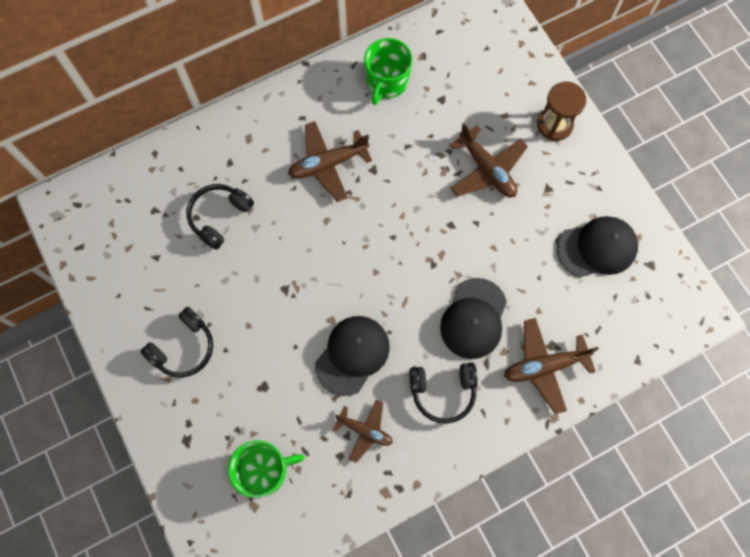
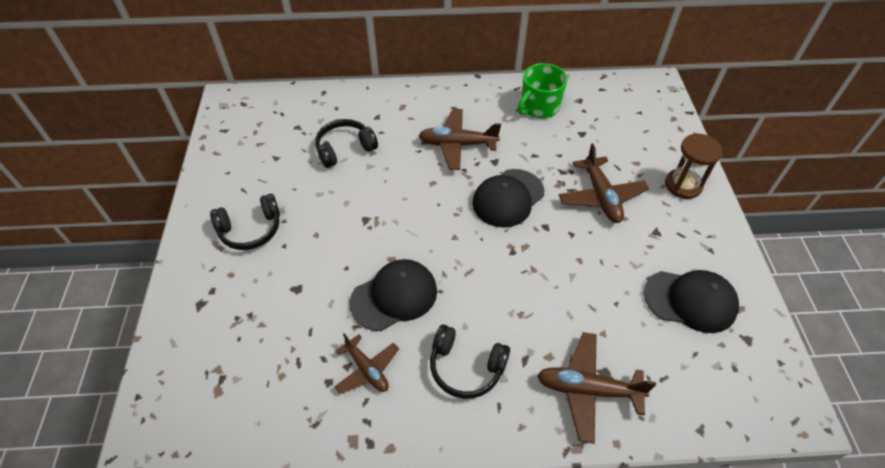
camera: 25 degrees right, 20 degrees down
green mug [228,440,305,498] -> none
black cap [440,278,507,359] -> black cap moved to [472,169,544,228]

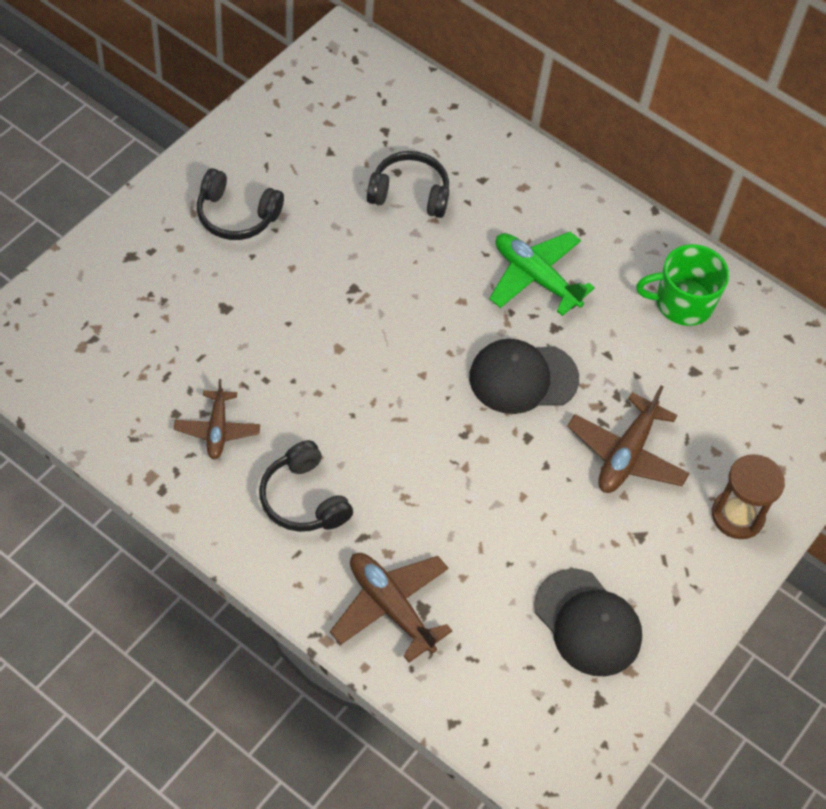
camera: 35 degrees right, 5 degrees up
black cap [350,259,437,331] -> none
brown plane [418,109,501,170] -> green plane [489,232,595,316]

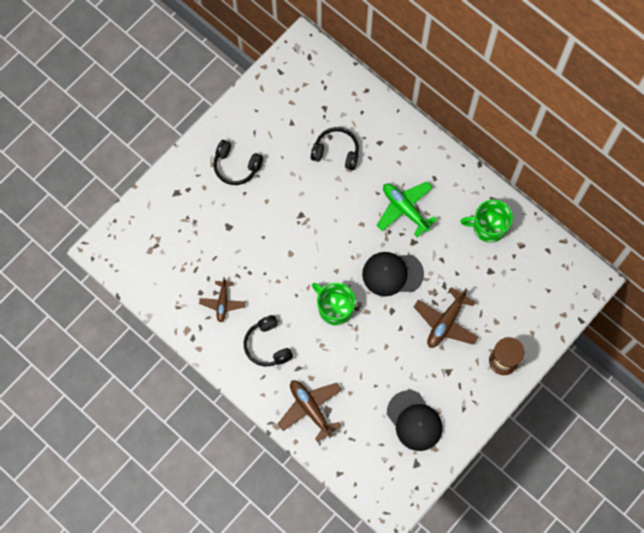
camera: 10 degrees right, 15 degrees up
none -> green mug [312,283,355,325]

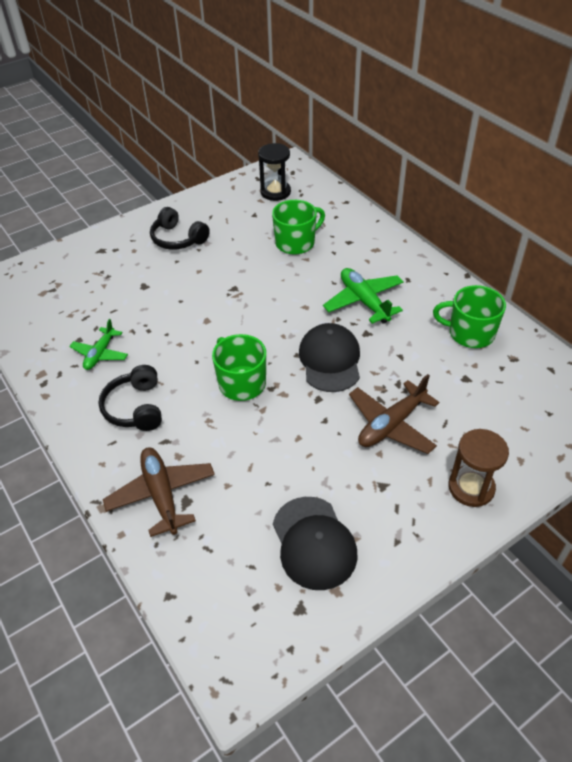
camera: 15 degrees right, 25 degrees down
brown plane [199,277,246,322] -> green plane [69,319,128,370]
black headphones [311,127,359,170] -> green mug [272,200,325,255]
black cap [362,252,424,296] -> black cap turned 75 degrees clockwise [299,323,360,392]
none -> black hourglass [258,143,291,201]

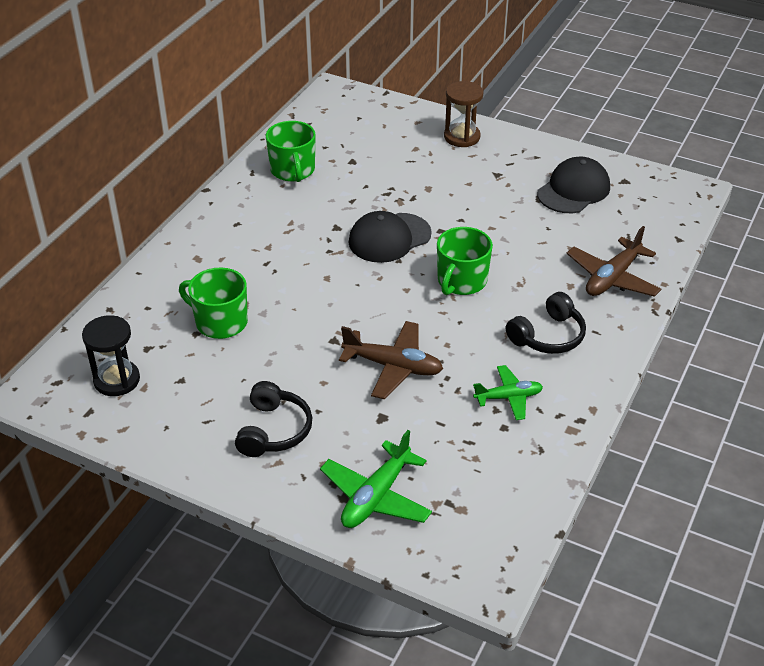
camera: 120 degrees left, 5 degrees down
green plane [323,268,404,324] -> green plane moved to [320,430,432,528]
brown plane [349,374,439,454] -> brown plane moved to [339,321,443,399]

